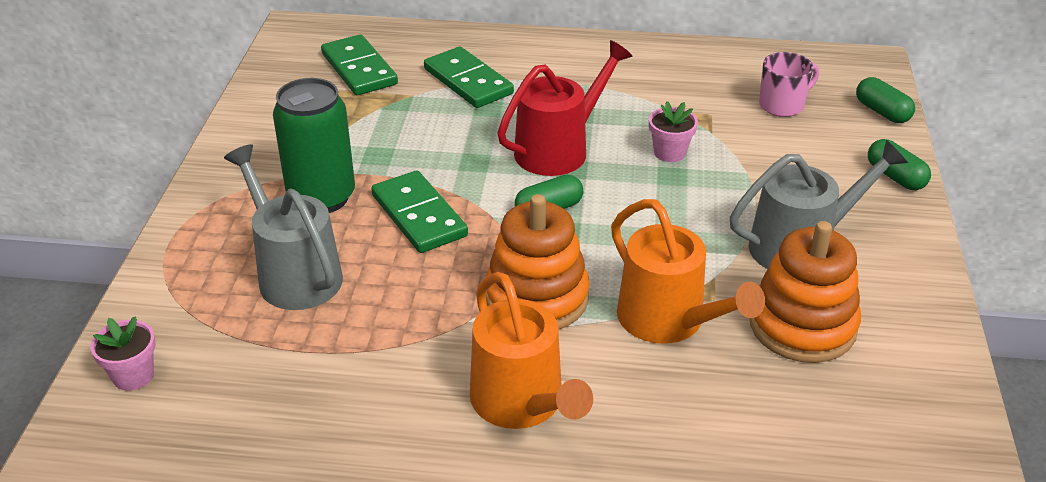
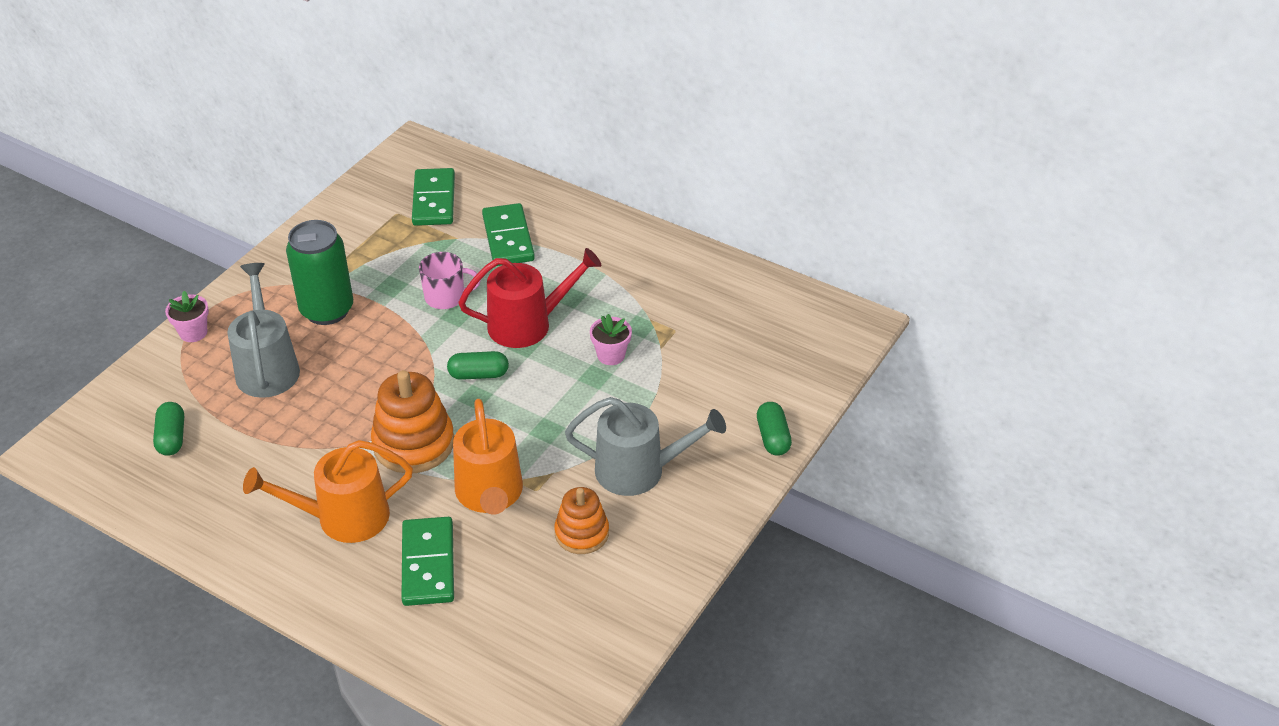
camera: 25 degrees right, 5 degrees up
pink flower pot [90,316,156,391] -> pink flower pot moved to [165,291,209,342]
green domino [371,170,468,253] -> green domino moved to [401,517,454,606]
orange watering can [470,272,593,429] -> orange watering can turned 75 degrees clockwise [243,440,413,543]
orange stacking toy [750,221,861,363] -> orange stacking toy [554,487,609,554], size x0.63
pink mug [759,52,819,117] -> pink mug moved to [419,252,481,309]
green capsule [856,77,915,123] -> green capsule moved to [153,402,184,456]

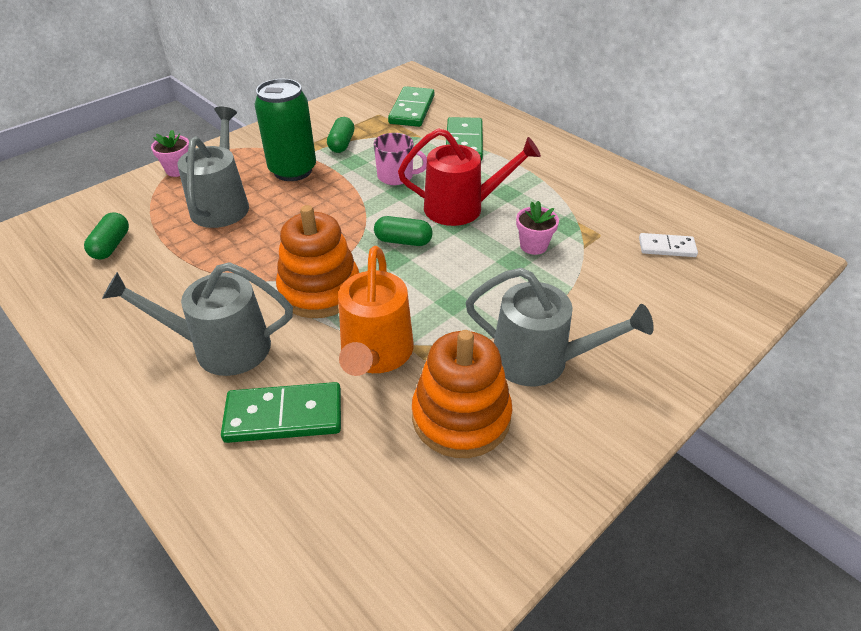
camera: 15 degrees right, 0 degrees up
orange watering can [243,440,413,543] -> grey watering can [102,262,293,376]
green domino [401,517,454,606] -> green domino turned 75 degrees clockwise [221,382,341,443]
orange stacking toy [554,487,609,554] -> orange stacking toy [412,330,512,458], size x1.58
green capsule [757,402,792,456] -> green capsule moved to [327,117,354,153]
none -> white domino [639,233,698,257]

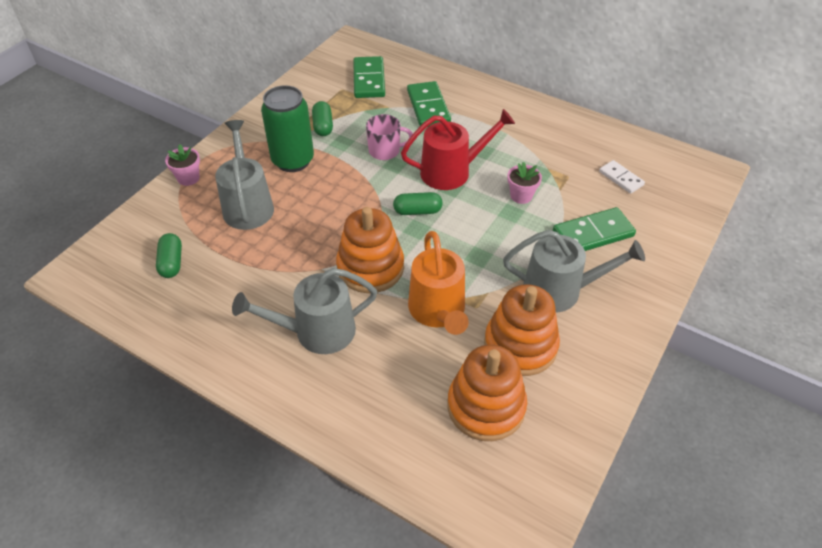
camera: 15 degrees left, 5 degrees up
green domino [221,382,341,443] -> green domino moved to [553,207,636,251]
white domino [639,233,698,257] -> white domino turned 60 degrees clockwise [599,160,645,194]
none -> orange stacking toy [448,345,527,441]

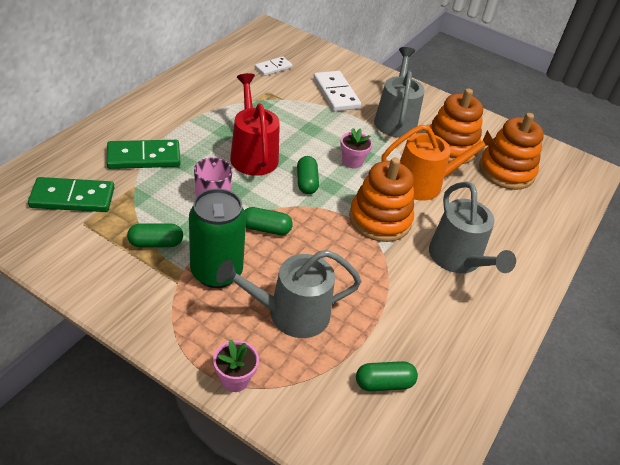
camera: 95 degrees left, 5 degrees down
pink flower pot [507,162,542,204] -> pink flower pot moved to [340,128,373,169]
green domino [553,207,636,251] -> white domino [313,71,361,111]
none -> green capsule [245,207,293,235]

